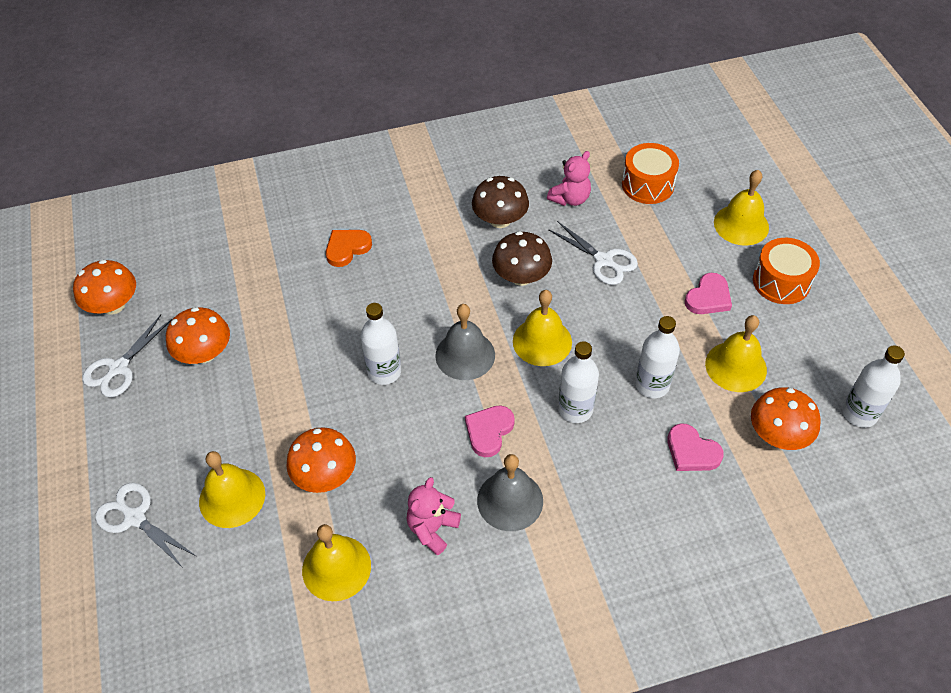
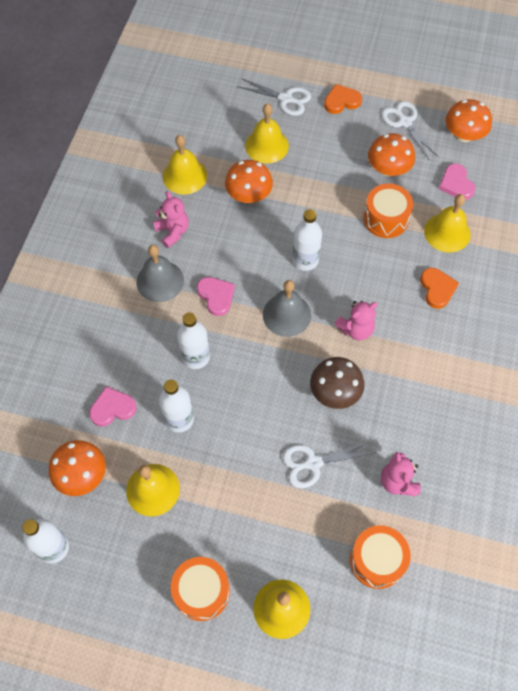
camera: 120 degrees right, 10 degrees up
white scissors [95,483,196,568] -> white scissors turned 45 degrees clockwise [237,78,311,116]
brown mushroom [472,176,529,228] -> none
yellow bell [513,290,572,366] -> yellow bell moved to [424,194,471,253]
pink heart [685,273,732,314] -> pink heart moved to [439,163,475,200]
none -> orange heart [324,84,362,114]
none -> pink teddy bear [334,301,378,340]
none -> orange drum [363,183,413,238]

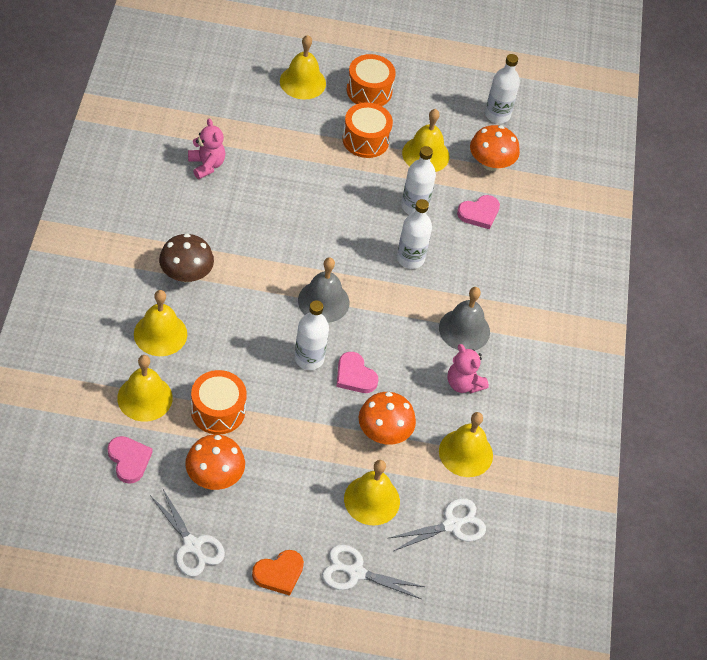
camera: 165 degrees right, 10 degrees down
pink heart [197,277,235,316] -> pink heart moved to [336,352,378,393]
white scissors [283,441,376,488] -> white scissors moved to [387,498,486,551]
brown mushroom [310,357,364,409] -> brown mushroom moved to [159,234,214,282]
pink teddy bear [334,301,378,340] -> none
orange drum [350,525,411,589] -> orange drum moved to [342,103,393,158]
orange heart [420,268,459,309] -> yellow bell [134,290,187,356]
orange mushroom [445,99,492,142] -> none

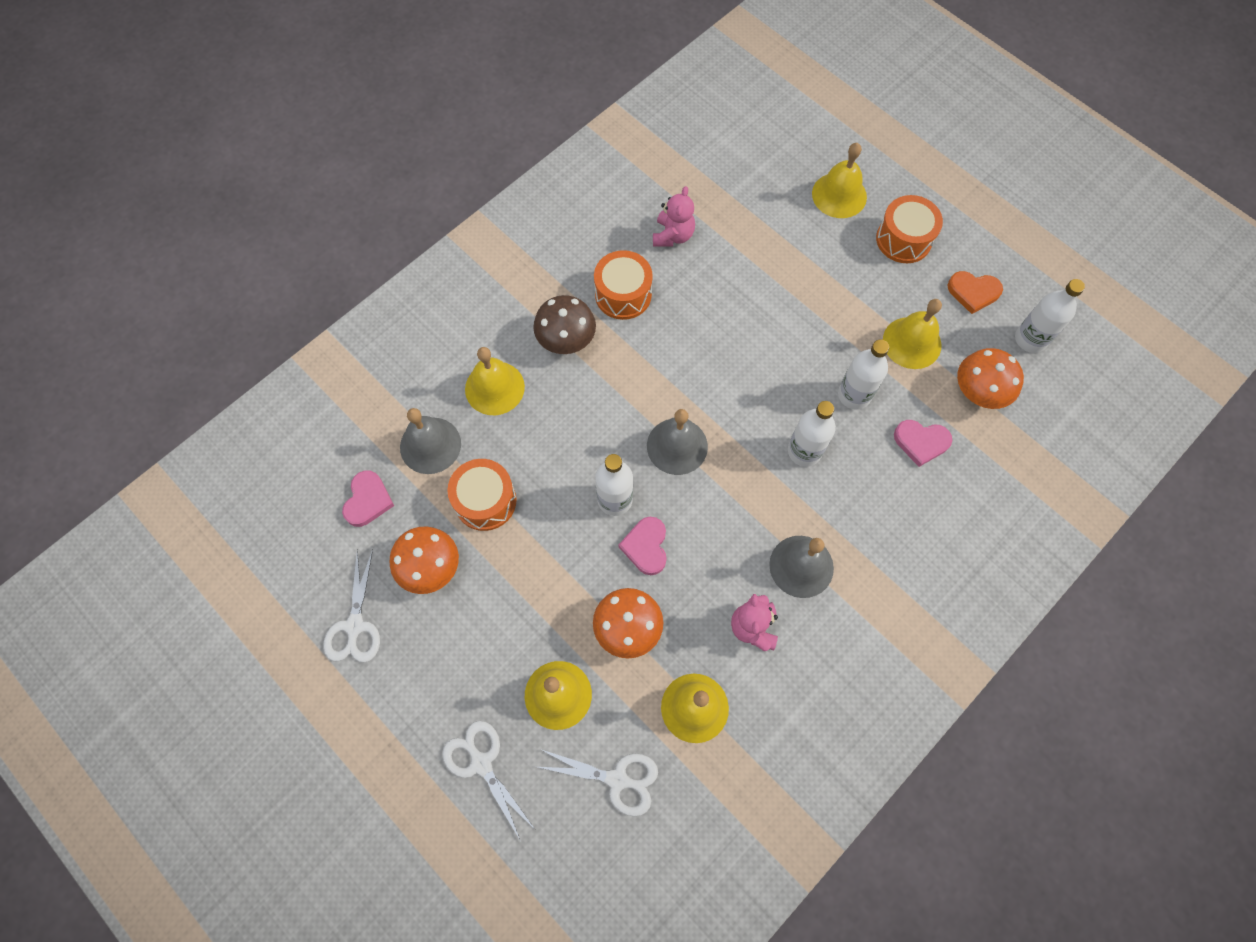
camera: 45 degrees right, 15 degrees up
yellow bell [117,355,173,421] -> grey bell [400,408,461,474]
orange heart [252,550,304,596] -> orange heart moved to [948,271,1003,314]
orange drum [342,103,393,158] -> orange drum moved to [594,250,653,320]

